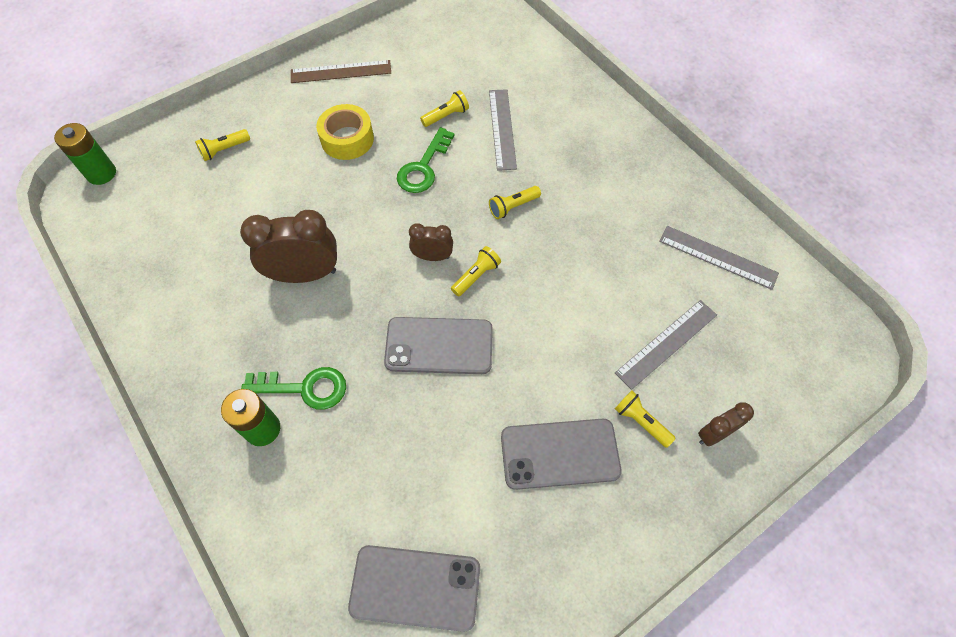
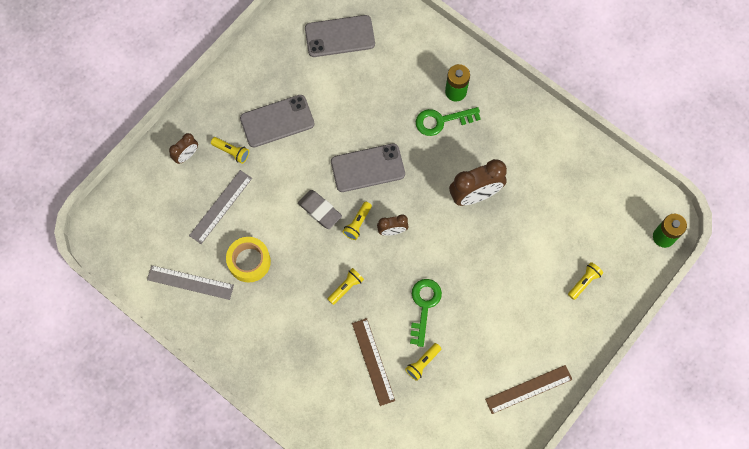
camera: 165 degrees right, 10 degrees up
yellow tape [316,104,374,160] -> yellow tape moved to [226,237,271,282]
grey ruler [489,89,517,171] -> brown ruler [352,318,395,406]
none -> grey eraser [298,190,342,229]

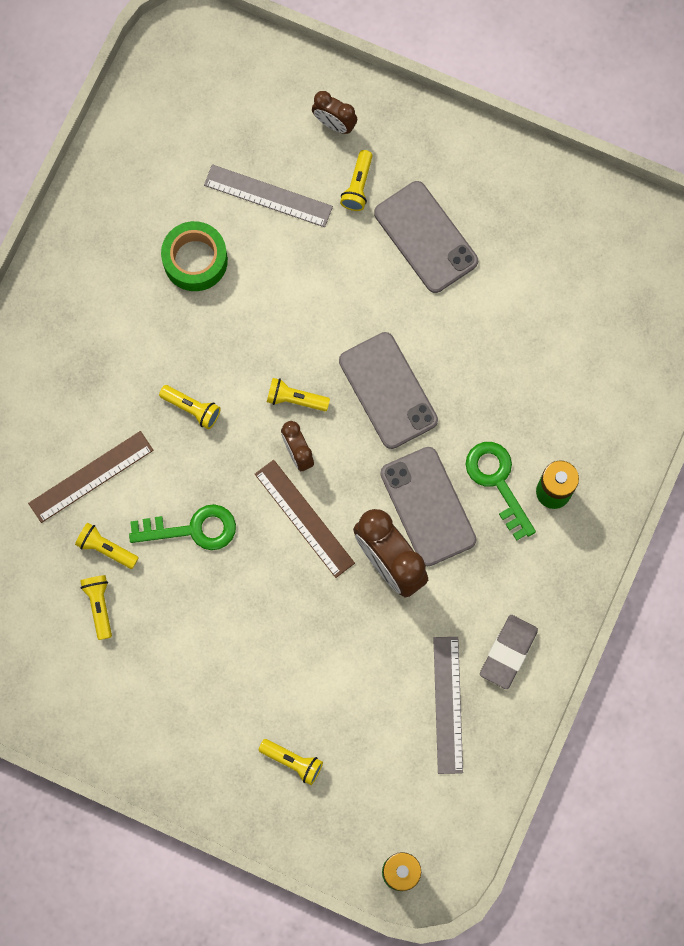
camera: 75 degrees right, 5 degrees up
grey ruler [147,265,234,300] -> grey ruler moved to [433,637,463,774]
yellow tape [226,237,271,282] -> green tape [161,221,228,291]
grey eraser [298,190,342,229] -> grey eraser moved to [480,615,538,689]
grey phone [305,15,375,57] -> grey phone moved to [380,447,476,566]
brown ruler [485,365,572,414] -> brown ruler moved to [255,460,355,578]
none -> yellow flashlight [80,575,112,640]

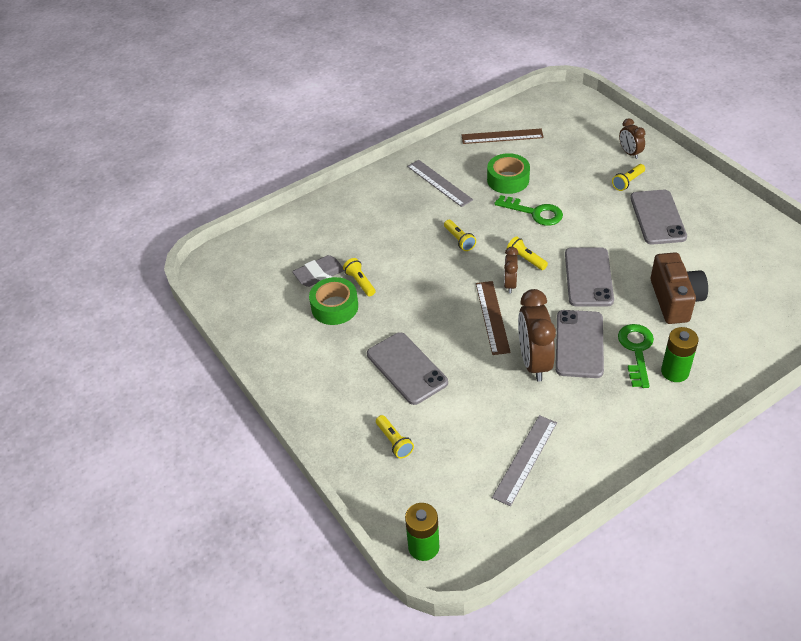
camera: 35 degrees right, 30 degrees down
brown ruler [28,431,154,523] -> brown ruler moved to [462,129,544,144]
yellow flashlight [80,575,112,640] -> green tape [309,277,358,325]
green key [129,504,236,550] -> green key moved to [494,195,563,226]
grey ruler [204,164,333,227] -> grey ruler moved to [407,160,473,207]
grey eraser [480,615,538,689] -> grey eraser moved to [292,255,344,287]
none -> grey phone [367,332,448,405]
none -> brown camera [651,252,708,324]

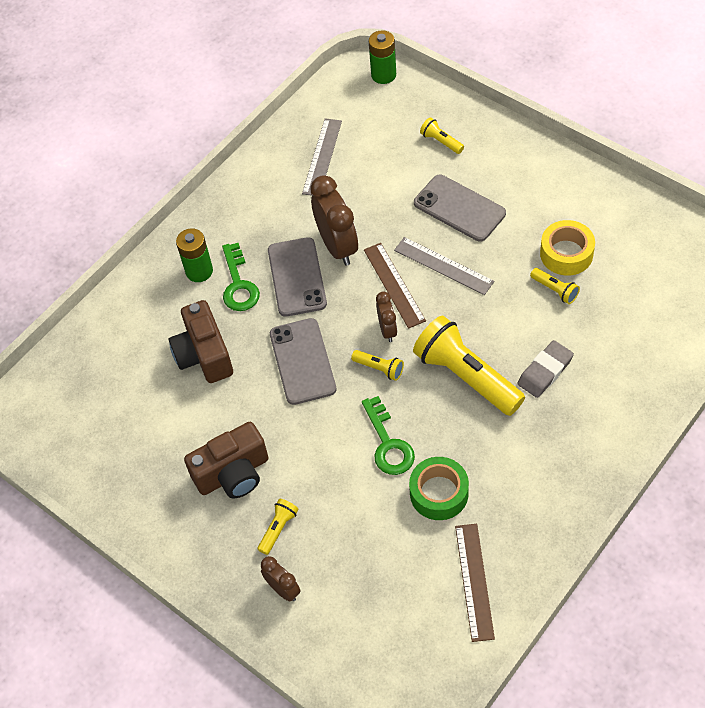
camera: 165 degrees right, 10 degrees up
grey eraser [292,255,344,287] -> grey eraser moved to [517,340,574,398]
green tape [309,277,358,325] -> yellow tape [540,220,595,276]
grey ruler [407,160,473,207] -> grey ruler moved to [394,237,494,295]
yellow flashlight [444,220,476,251] -> yellow flashlight [413,316,525,416], size x2.24
brown ruler [462,129,544,144] -> brown ruler turned 75 degrees counterclockwise [455,524,495,642]
green key [494,195,563,226] -> green key turned 120 degrees counterclockwise [362,396,415,475]
grey phone [630,190,687,245] -> brown camera [184,422,268,499]

